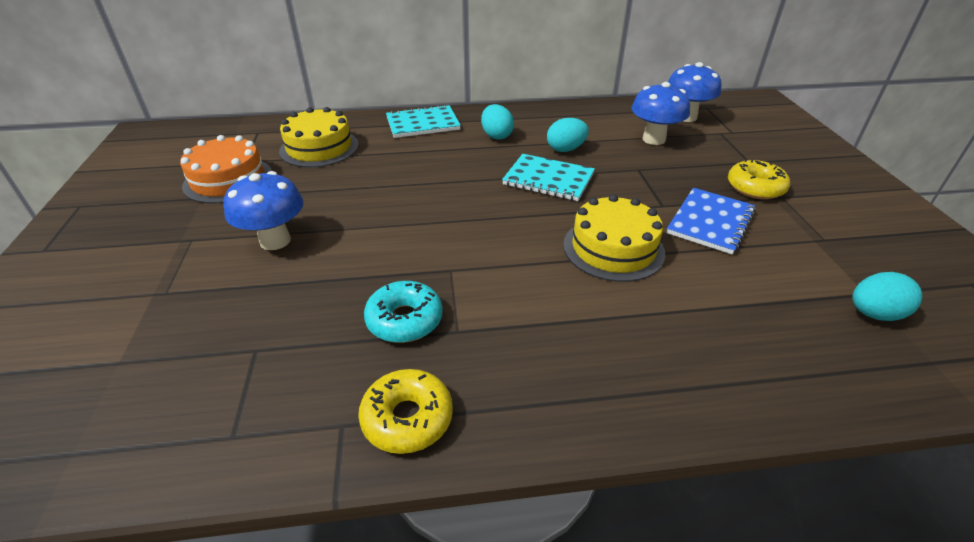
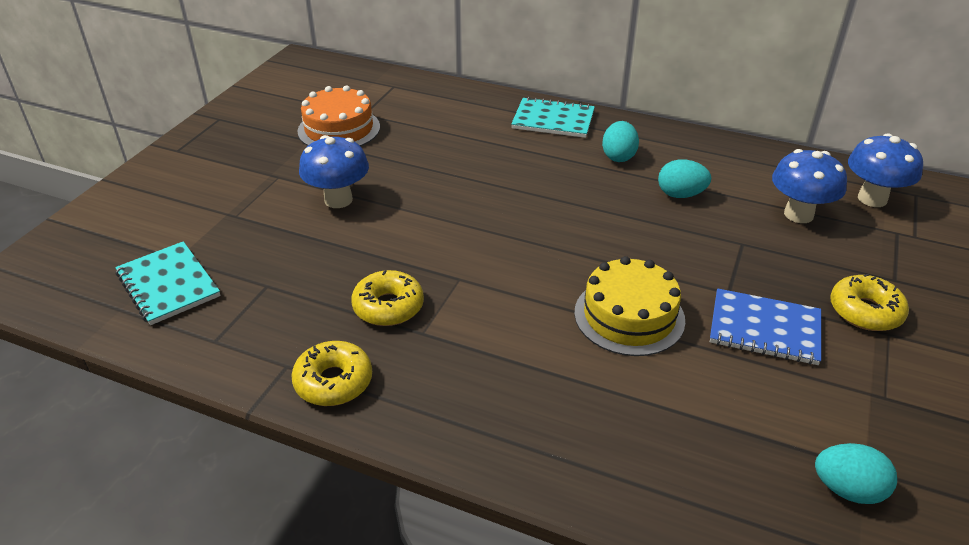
camera: 30 degrees right, 0 degrees up
yellow cake [279,107,358,167] -> none
turquoise donut [364,281,443,343] -> yellow donut [351,270,424,326]
turquoise notebook [502,154,595,201] -> turquoise notebook moved to [115,241,220,325]
blue notebook [667,188,756,255] -> blue notebook turned 45 degrees clockwise [710,288,821,365]

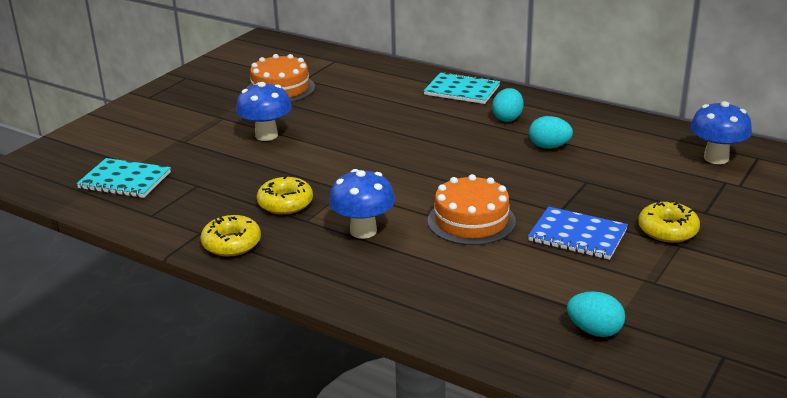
camera: 10 degrees right, 10 degrees down
turquoise notebook [115,241,220,325] -> turquoise notebook turned 45 degrees counterclockwise [76,158,171,198]
yellow cake [574,256,685,356] -> orange cake [427,174,516,245]
blue mushroom [772,149,847,223] -> blue mushroom moved to [329,169,395,239]

